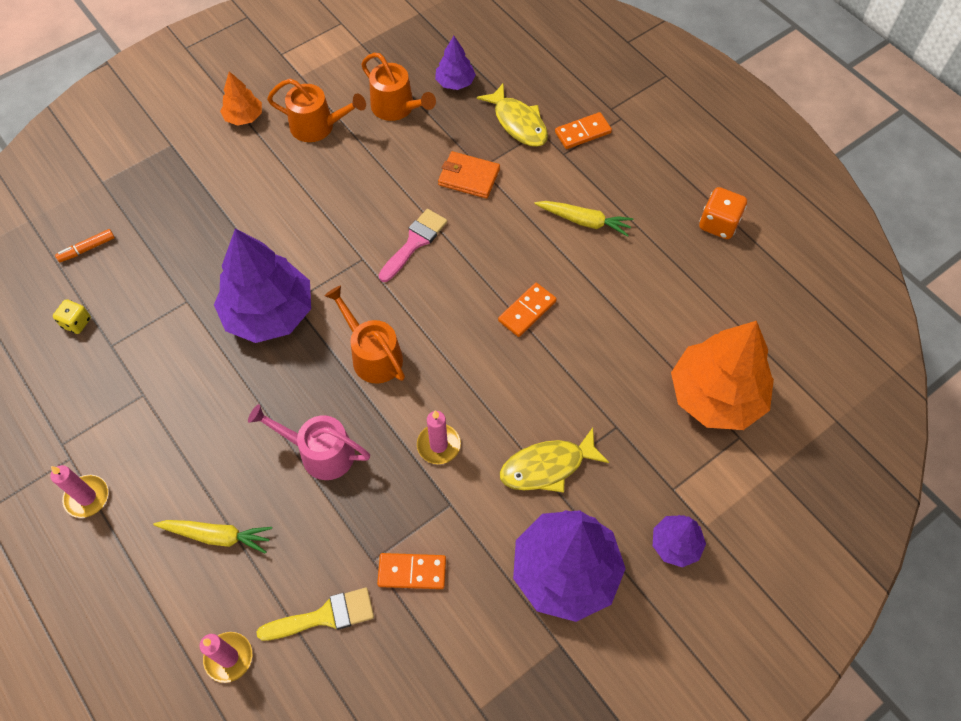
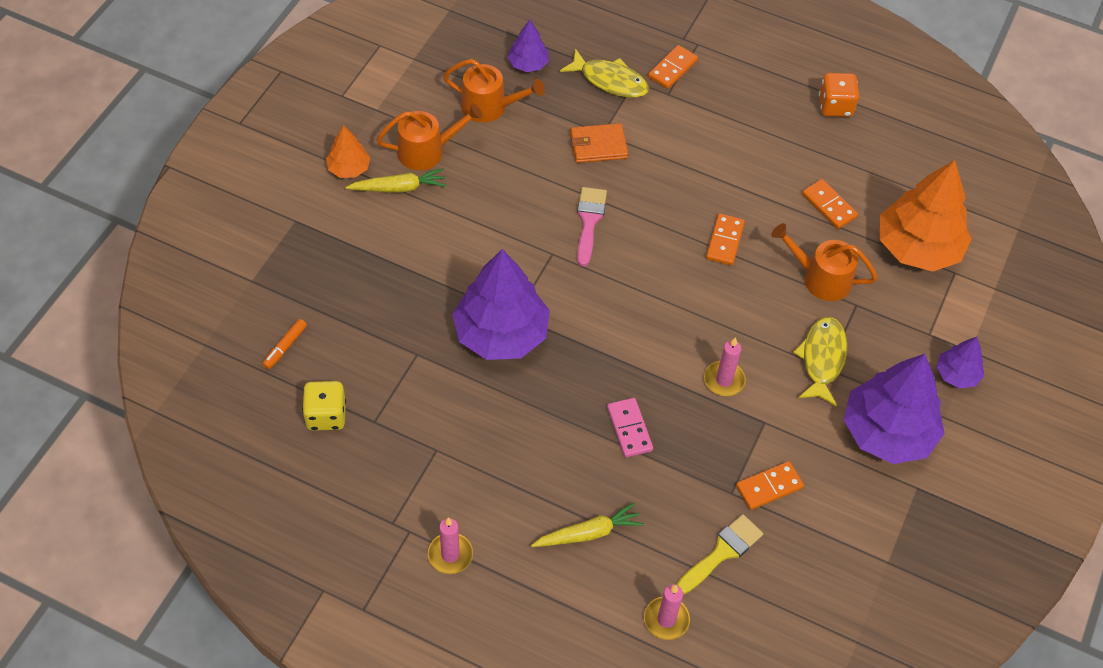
camera: 30 degrees left, 5 degrees down
yellow dice [53,299,91,334] -> yellow dice [302,381,346,431], size x1.54
pink watering can [248,404,370,480] -> pink domino [607,398,653,457]
orange watering can [324,286,405,384] -> orange watering can moved to [771,223,878,301]
yellow fish [500,428,609,493] -> yellow fish turned 150 degrees clockwise [793,317,847,406]
yellow carrot [534,201,633,237] -> yellow carrot moved to [345,168,446,193]
none -> orange domino [802,179,858,229]

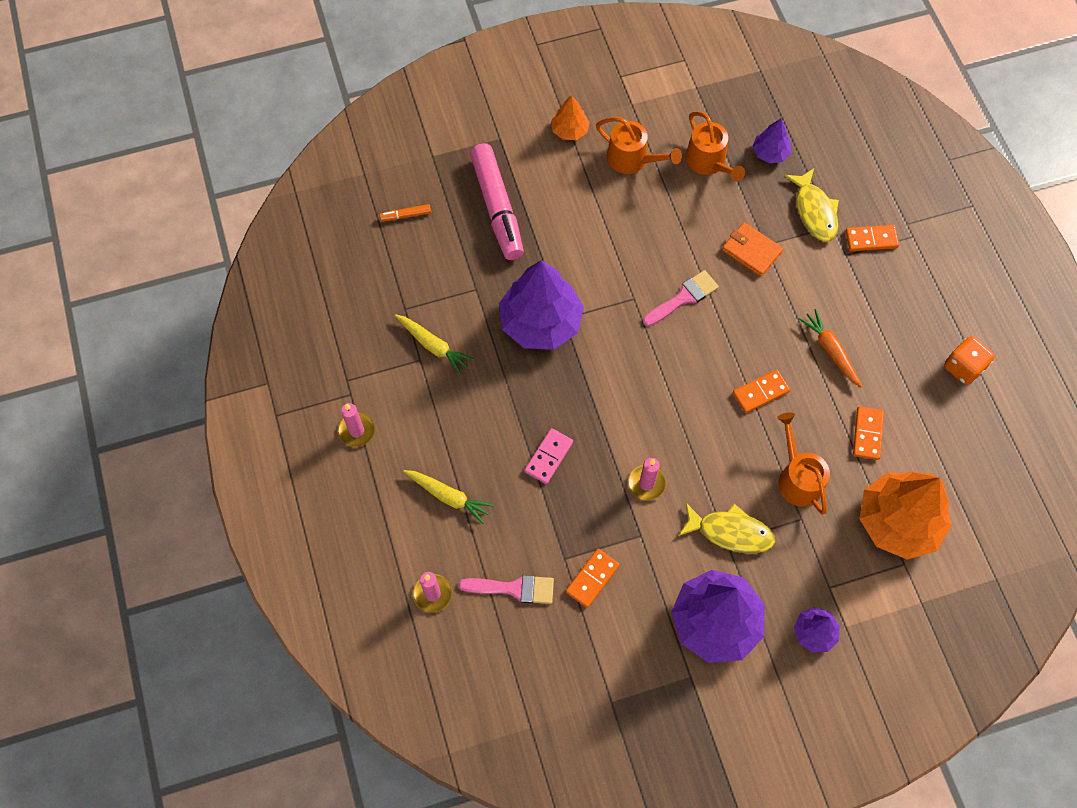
camera: 50 degrees right, 10 degrees up
yellow dice [302,381,346,431] -> none
yellow carrot [345,168,446,193] -> yellow carrot moved to [395,314,473,374]
yellow brush [676,514,763,594] -> pink brush [459,575,554,604]
orange domino [736,461,804,510] -> orange domino turned 75 degrees counterclockwise [566,549,619,608]
yellow fish [793,317,847,406] -> yellow fish turned 45 degrees clockwise [678,503,775,553]
none -> pink marker [470,143,524,260]
none -> orange carrot [799,309,862,387]

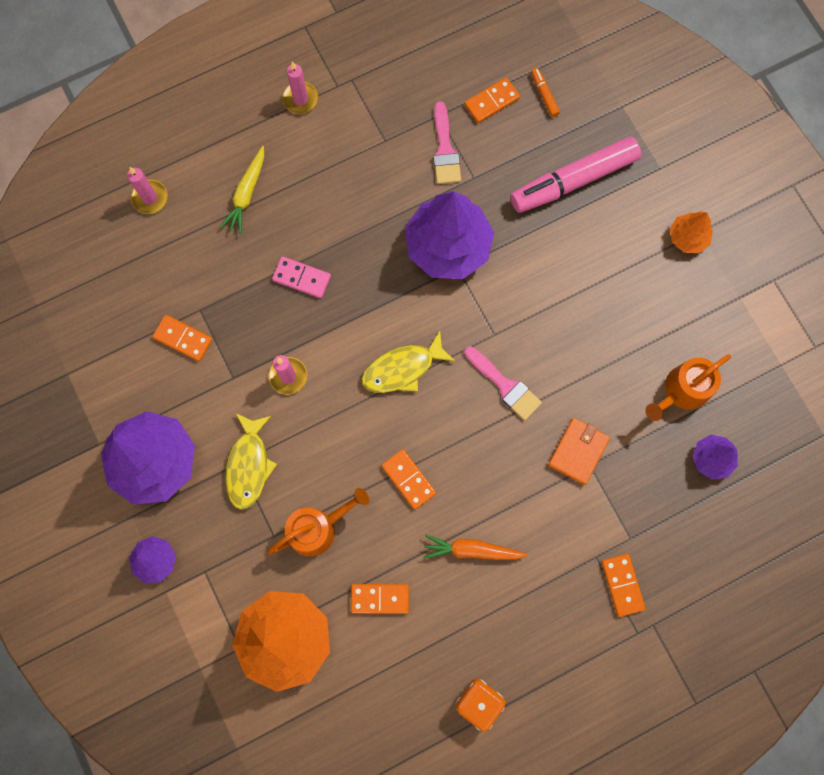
camera: 80 degrees right, 10 degrees up
yellow carrot [395,314,473,374] -> none
pink brush [459,575,554,604] -> pink brush moved to [433,101,461,184]
orange watering can [596,117,682,174] -> none
yellow fish [785,168,839,241] -> yellow fish moved to [362,331,456,393]
orange carrot [799,309,862,387] -> orange carrot turned 135 degrees counterclockwise [423,534,528,560]
none -> orange domino [464,77,520,123]

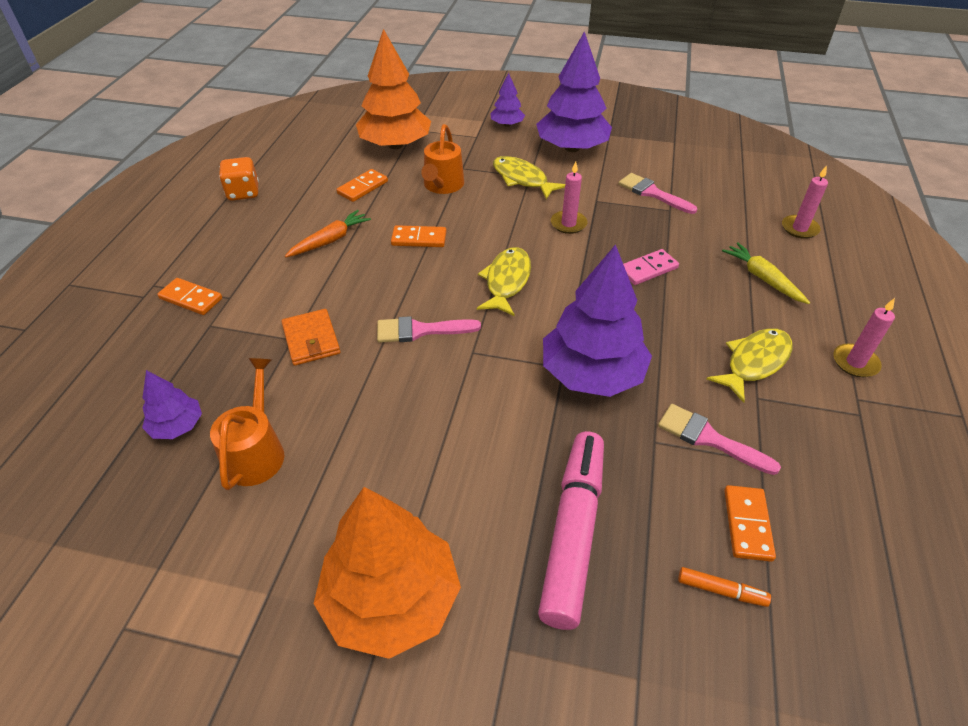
camera: 130 degrees right, 30 degrees down
orange domino [152,315,212,361] -> pink brush [618,173,697,214]
orange tree [670,211,713,253] -> orange tree [314,487,461,659], size x2.04
none -> yellow fish [707,328,793,403]

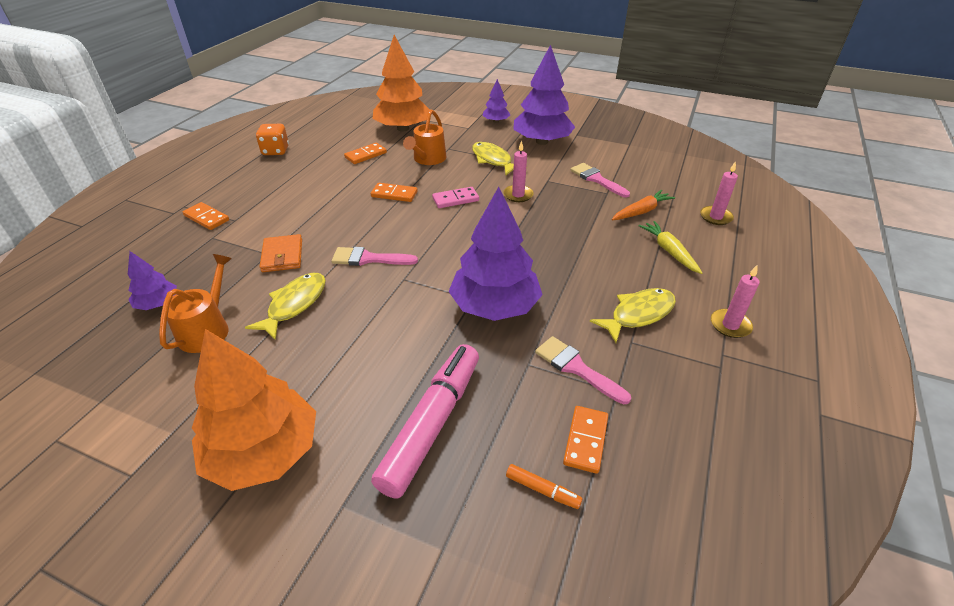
camera: 10 degrees right, 5 degrees down
orange carrot [285,210,371,258] -> orange carrot moved to [612,190,675,220]
yellow fish [477,247,531,316] -> yellow fish moved to [245,272,326,340]
pink domino [623,249,679,285] -> pink domino moved to [432,187,479,208]

